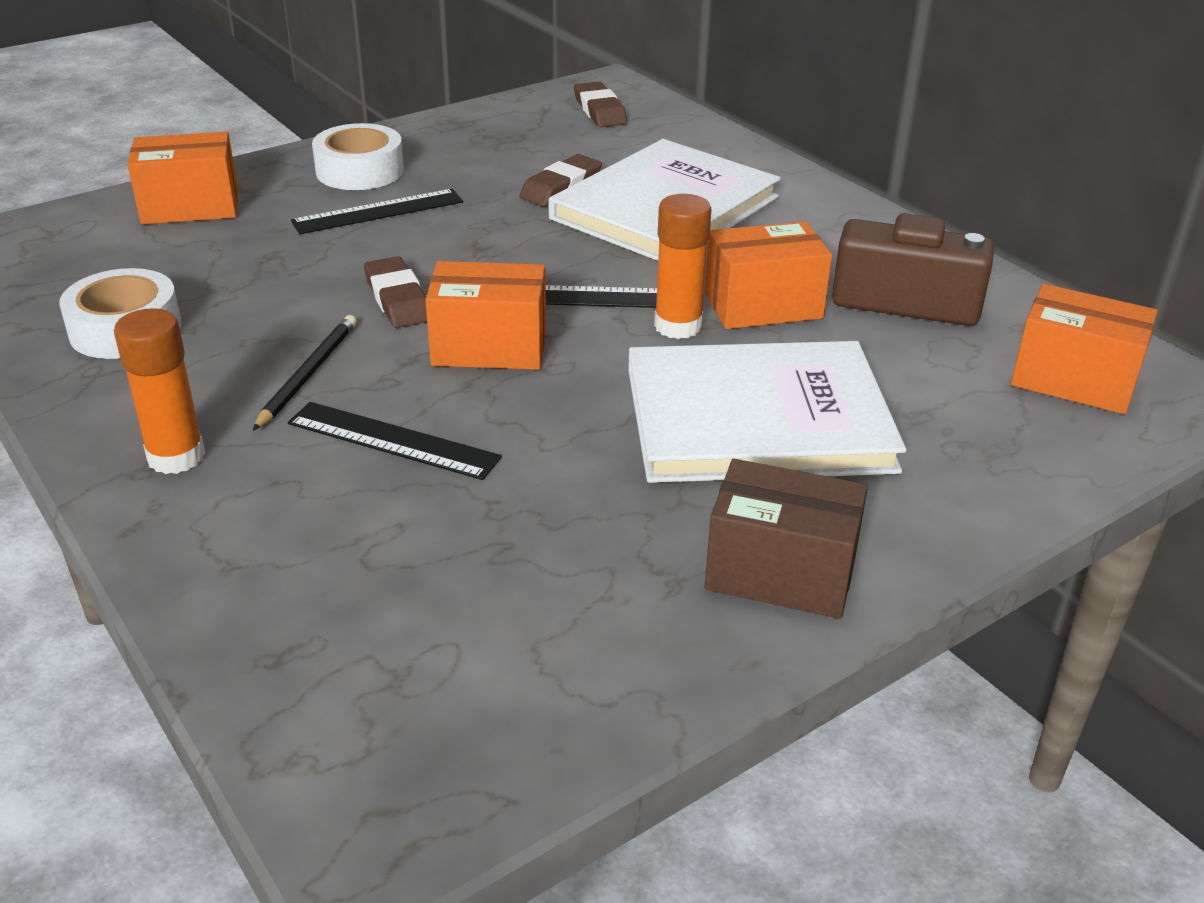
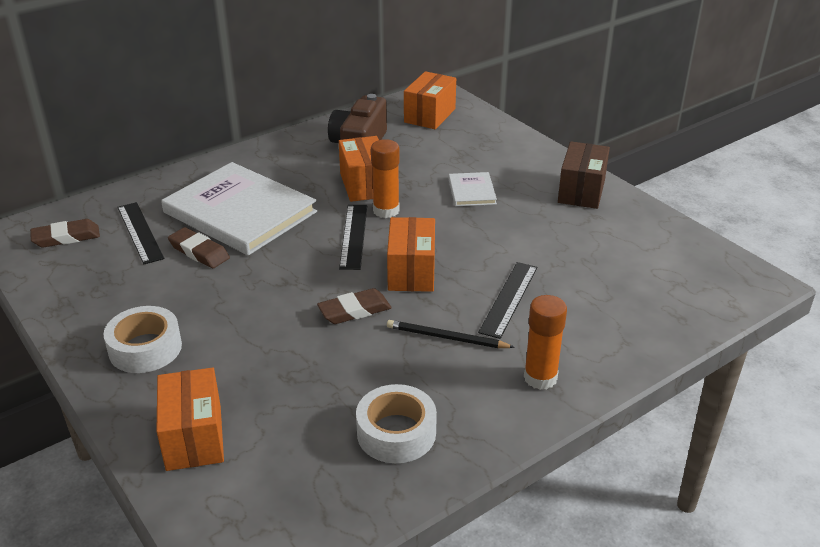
camera: 90 degrees left, 0 degrees up
black ruler [291,189,463,234] -> black ruler moved to [117,202,165,264]
white book [628,341,906,483] -> white book [448,172,497,206], size x0.44

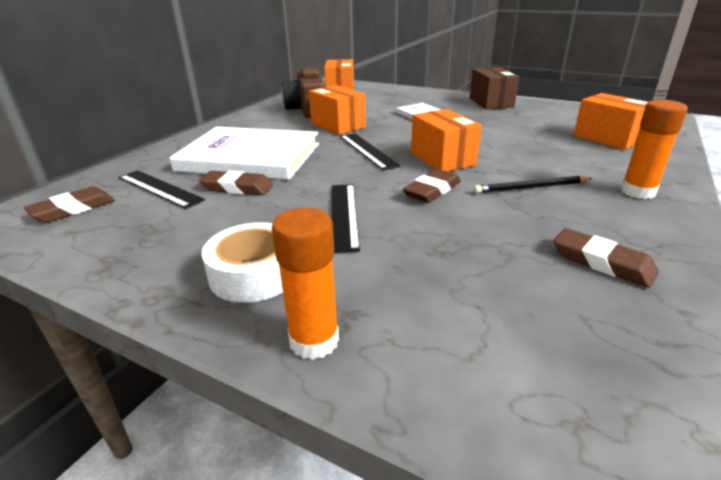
camera: 25 degrees left, 5 degrees down
orange box [156,368,224,471] -> orange box moved to [573,93,648,150]
white tape [356,384,437,463] -> brown eraser [554,228,659,288]
orange glue stick [371,139,400,218] -> orange glue stick moved to [272,207,339,360]
black ruler [478,262,537,339] -> black ruler moved to [332,184,360,253]

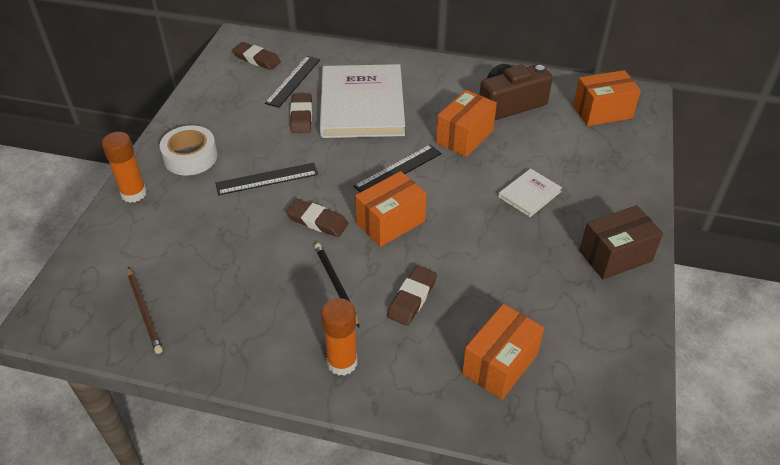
camera: 75 degrees right, 15 degrees up
brown eraser [554,228,659,288] -> brown eraser moved to [387,266,437,326]
none -> brown pencil [128,267,163,354]

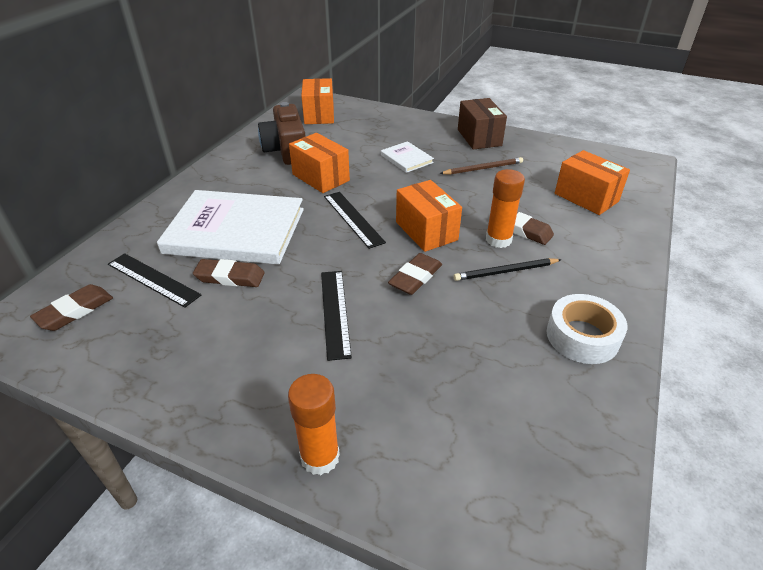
camera: 80 degrees left, 5 degrees down
brown pencil [128,267,163,354] -> brown pencil moved to [440,157,523,175]
white tape [160,125,218,175] -> white tape moved to [547,294,627,364]
orange glue stick [321,298,358,376] -> orange glue stick moved to [486,169,525,248]

